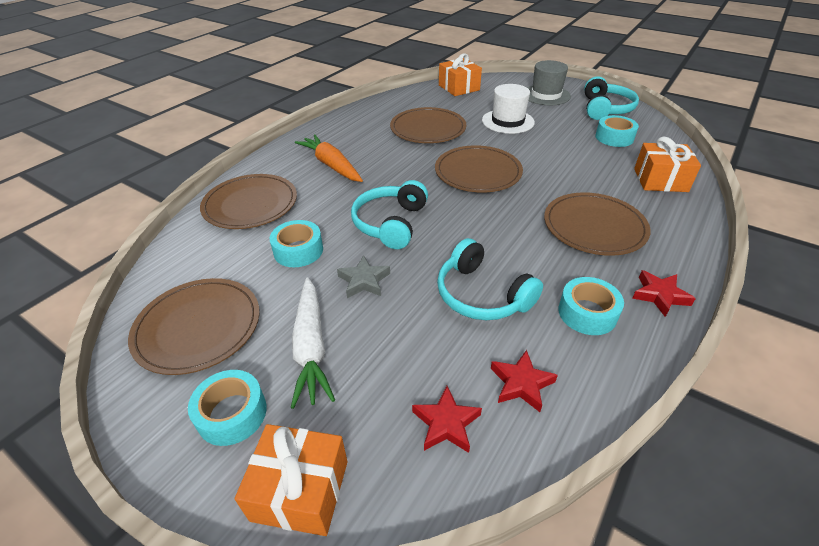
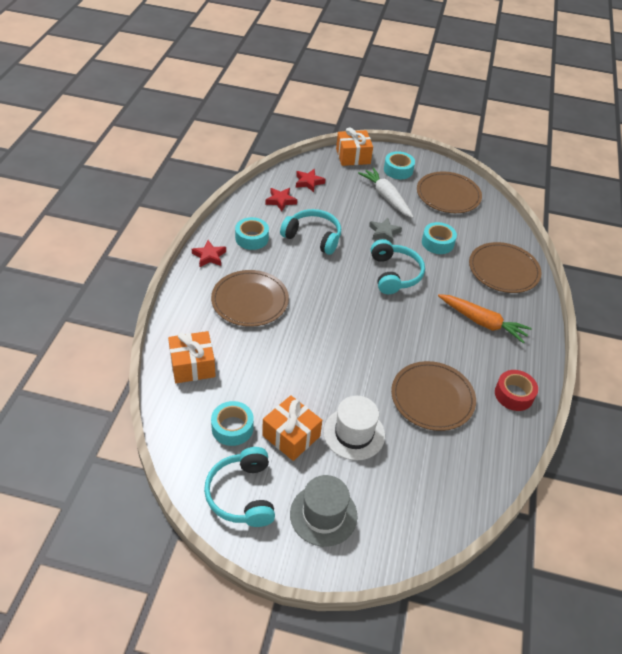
camera: 155 degrees right, 5 degrees up
brown plate [435,145,523,193] -> none
orange gift [439,53,482,96] -> orange gift moved to [262,395,322,461]
none -> red tape [495,370,538,411]

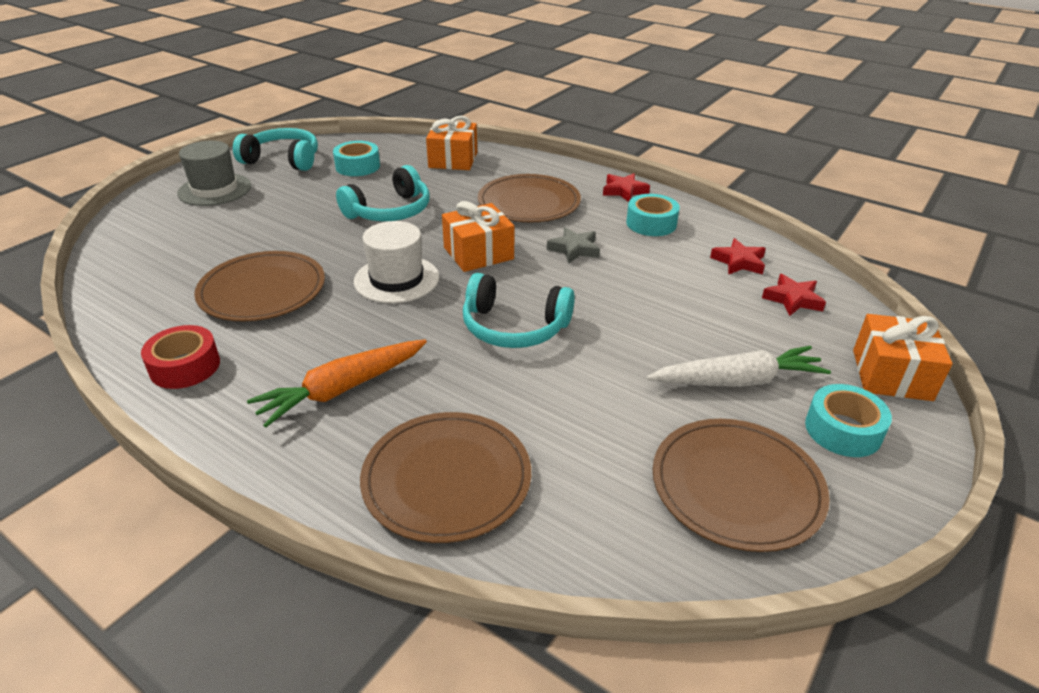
camera: 115 degrees right, 10 degrees down
orange gift [262,395,322,461] -> orange gift moved to [442,201,514,272]
turquoise headphones [280,209,341,255] -> turquoise headphones moved to [336,165,430,221]
white hat [323,396,385,461] -> white hat moved to [354,221,439,304]
grey star [369,217,402,243] -> grey star moved to [547,227,600,264]
turquoise tape [422,222,457,254] -> none

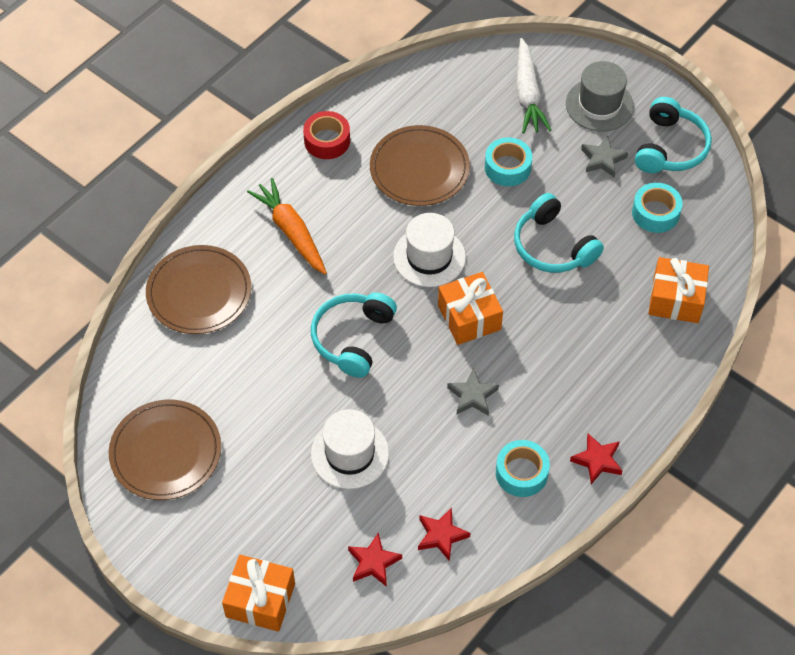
camera: 95 degrees right, 20 degrees up
brown plate [478,174,581,222] -> none
white carrot [646,346,831,387] -> white carrot moved to [516,38,552,133]
turquoise tape [805,384,892,457] -> turquoise tape moved to [485,137,532,186]
none -> white hat [311,409,389,489]
none -> grey star [581,136,628,177]

